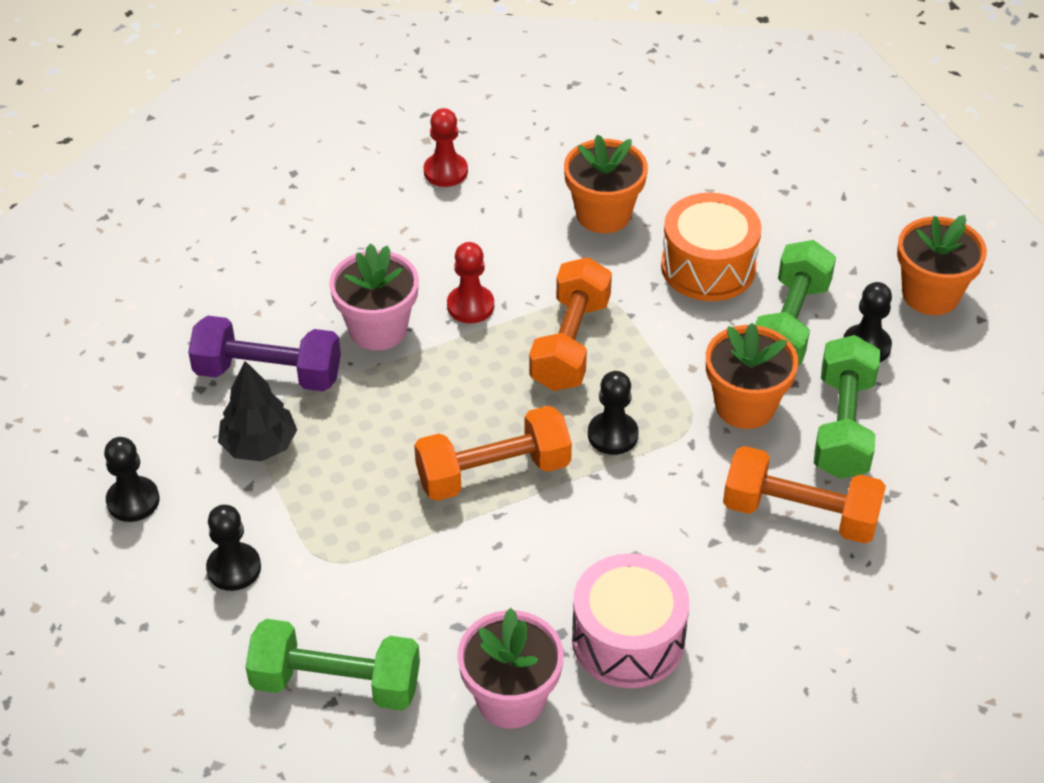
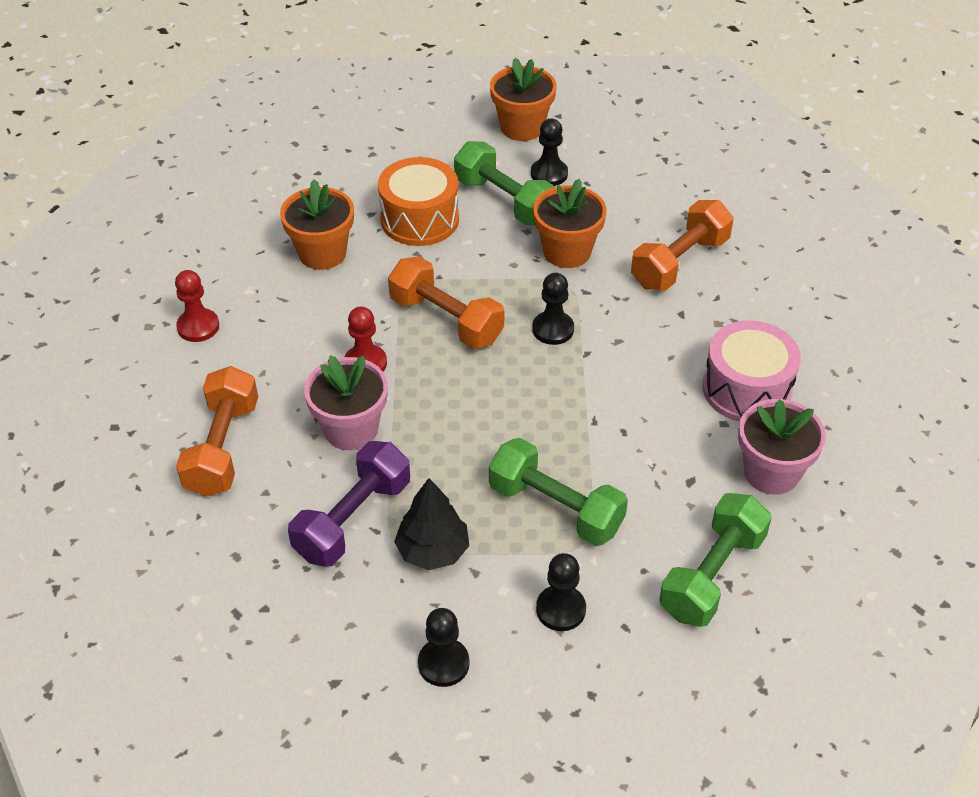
camera: 65 degrees left, 0 degrees up
orange dumbbell [414,406,572,501] -> orange dumbbell moved to [176,366,258,497]
green dumbbell [814,335,880,479] -> green dumbbell moved to [489,438,628,546]

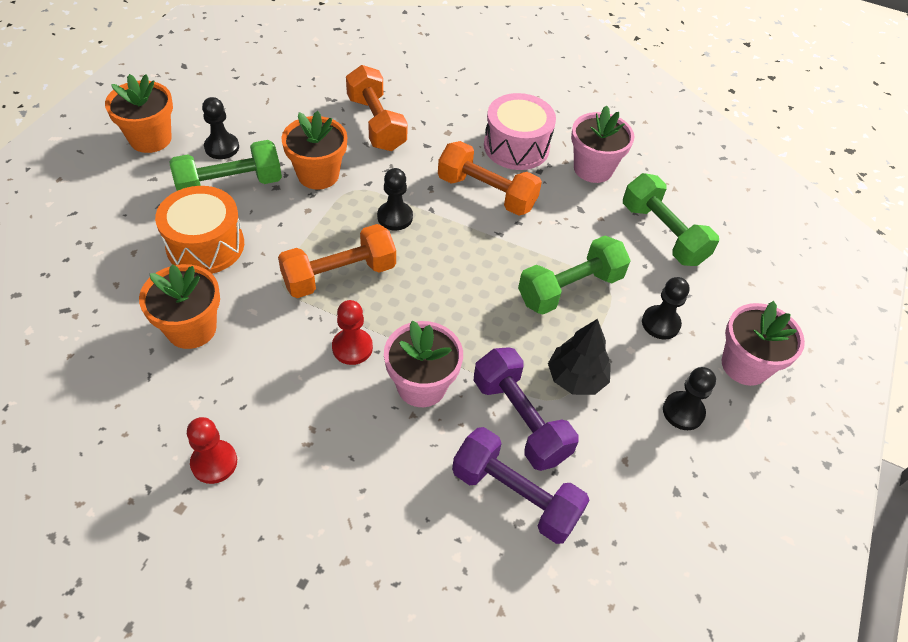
camera: 70 degrees left, 5 degrees up
orange dumbbell [176,366,258,497] -> orange dumbbell moved to [438,141,542,216]
none -> purple dumbbell [452,427,589,544]
none -> pink flower pot [722,301,805,386]

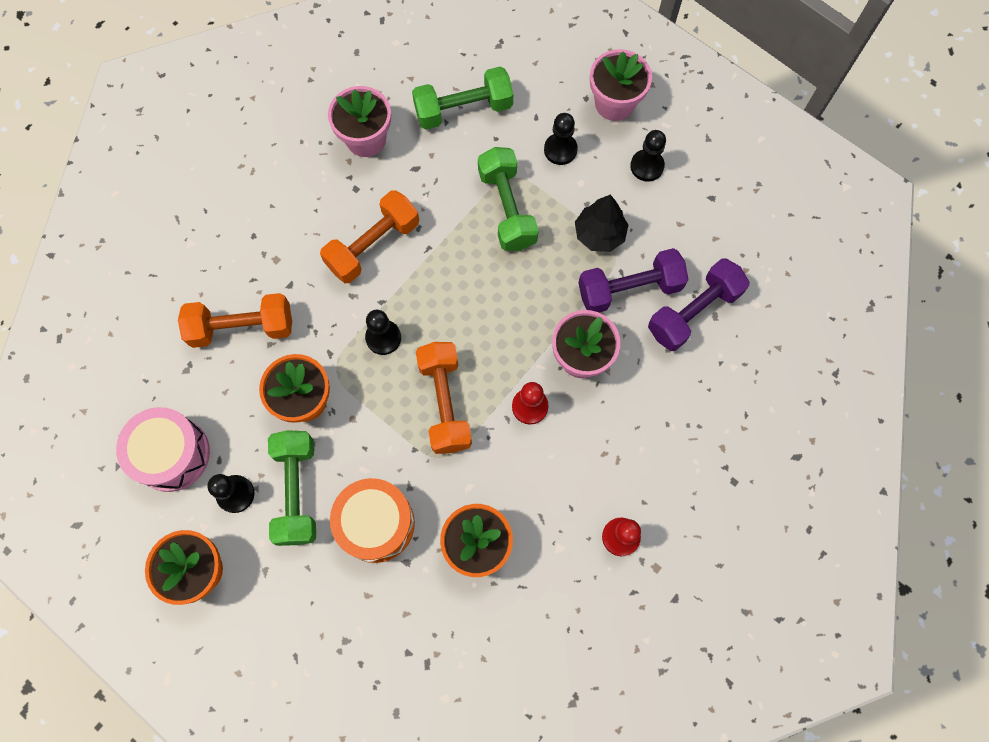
camera: 70 degrees left, 20 degrees up
pink drum [484,93,556,170] -> pink drum moved to [116,407,210,492]

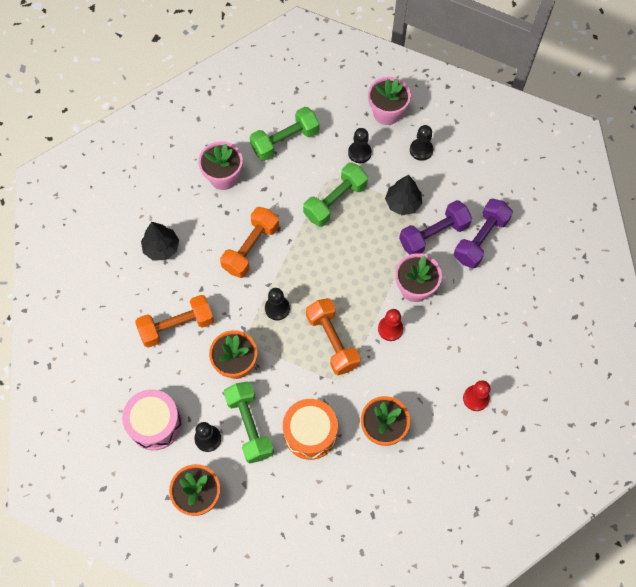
camera: 15 degrees left, 5 degrees down
green dumbbell [478,147,539,251] -> green dumbbell turned 75 degrees clockwise [303,163,368,227]
none -> black tree [141,222,179,261]

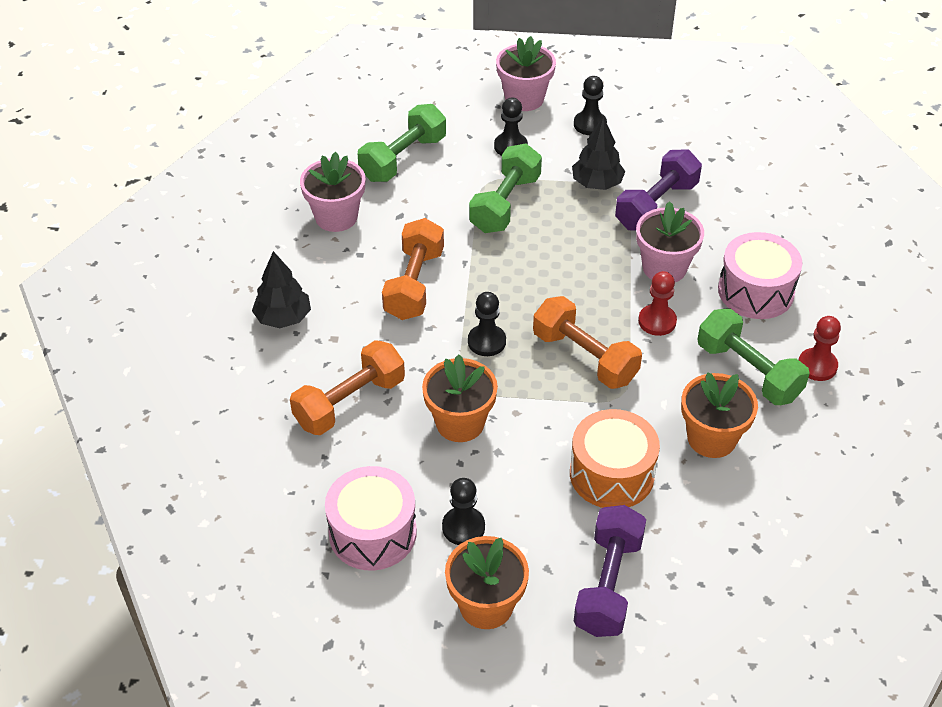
camera: 20 degrees left, 20 degrees down
green dumbbell [224,382,274,464] -> green dumbbell moved to [697,309,810,405]
purple dumbbell [454,199,513,268] -> purple dumbbell moved to [574,505,646,637]
none -> pink drum [718,232,802,319]

